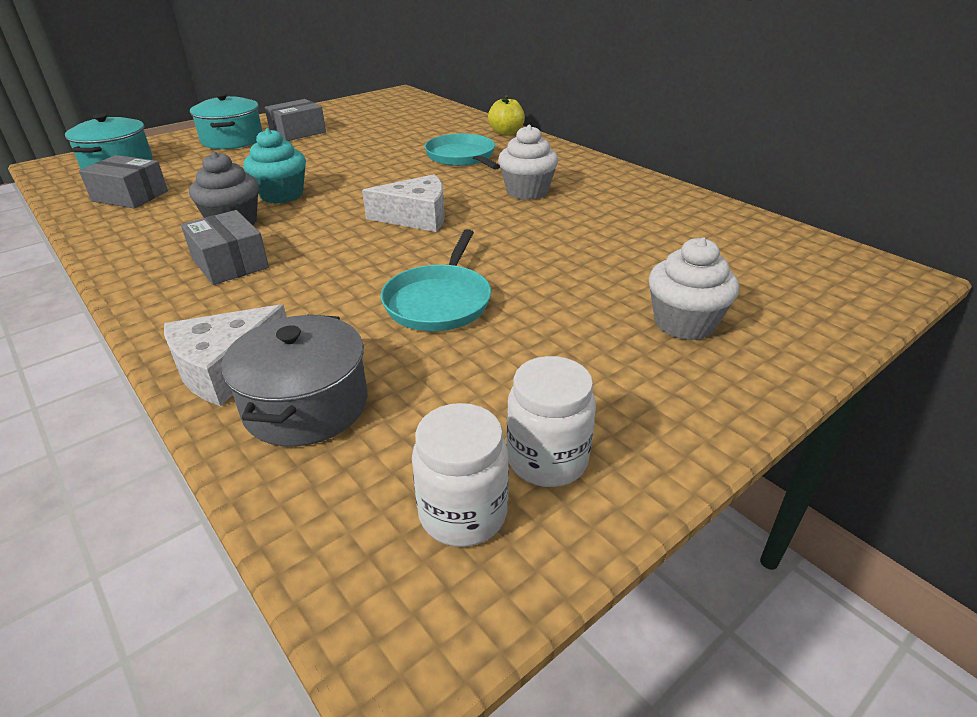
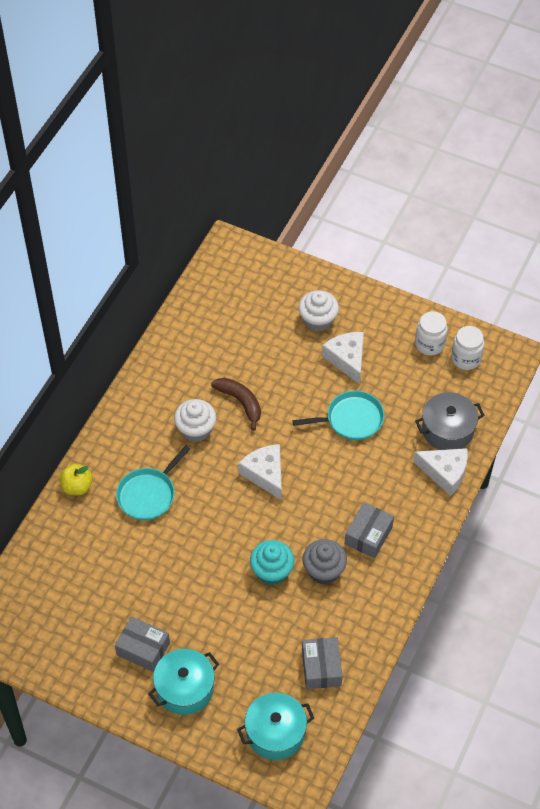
camera: 115 degrees left, 20 degrees up
none -> brown banana [211,378,261,431]
none -> white cheese [322,332,364,384]

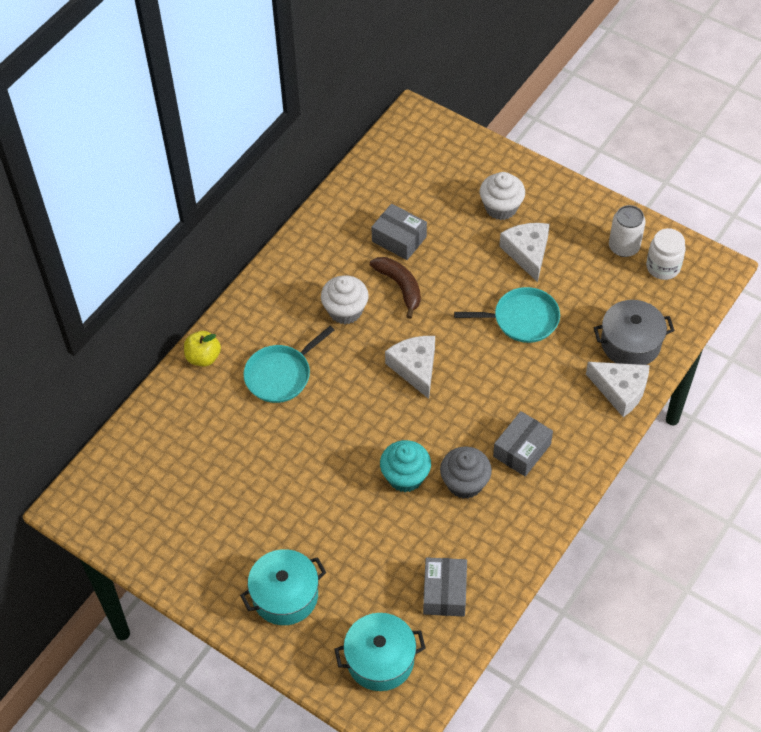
camera: 10 degrees right, 0 degrees up
grey box [115,616,170,672] -> grey box moved to [371,204,427,260]
white jar [415,311,448,355] -> white can [609,205,646,257]

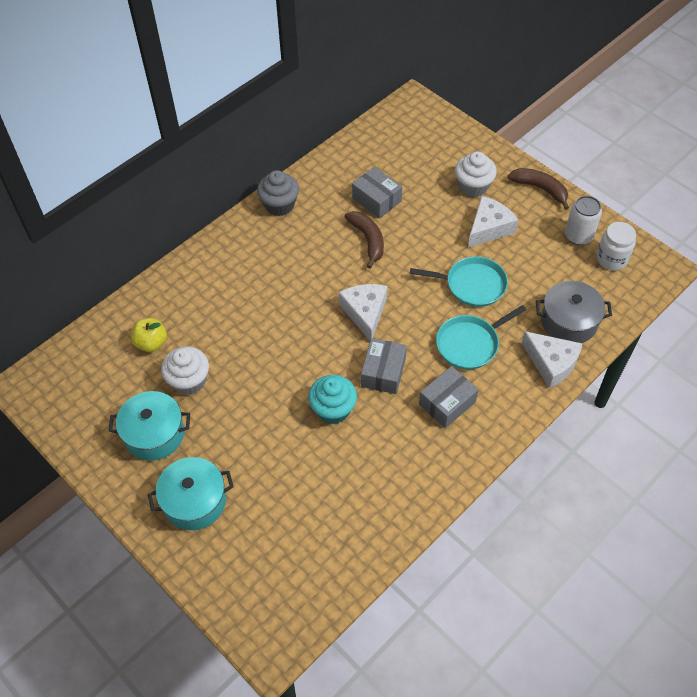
camera: 10 degrees right, 0 degrees up
yellow apple [184,331,221,367] -> yellow apple moved to [131,318,167,352]
turquoise pan [243,326,334,403] -> turquoise pan moved to [436,305,526,369]
white cupcake [321,275,369,324] -> white cupcake moved to [161,347,209,395]
turquoise pot [334,613,426,691] -> turquoise pot moved to [109,391,190,461]
grey box [423,557,467,616] -> grey box moved to [361,338,407,394]
grey cupcake [440,446,492,499] -> grey cupcake moved to [257,170,299,216]
white cheese [499,223,550,282] -> white cheese turned 45 degrees clockwise [468,196,518,248]
none -> brown banana [508,168,569,210]

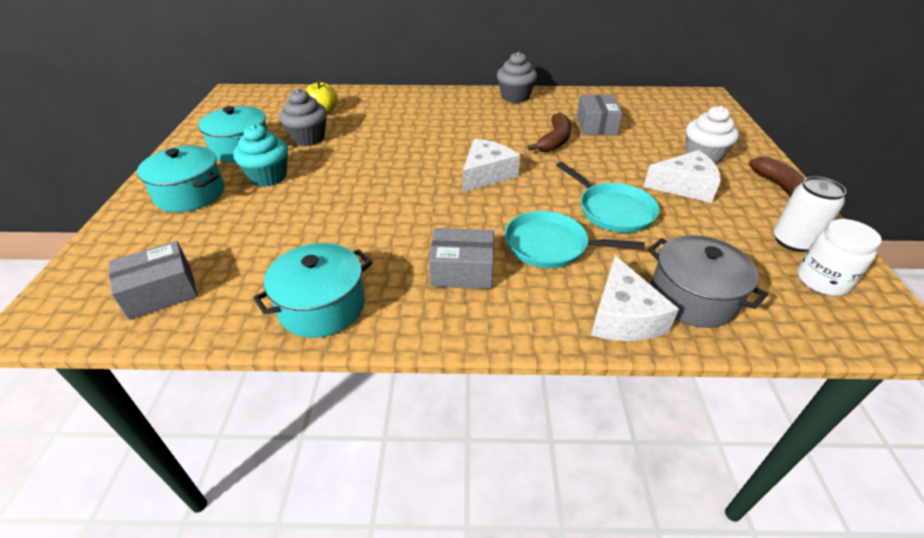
camera: 45 degrees right, 15 degrees down
white cupcake [161,347,209,395] -> grey cupcake [279,89,327,146]
turquoise cupcake [308,375,357,424] -> turquoise cupcake moved to [233,124,288,187]
grey box [361,338,407,394] -> grey box moved to [108,241,198,320]
none -> turquoise pot [253,243,372,338]

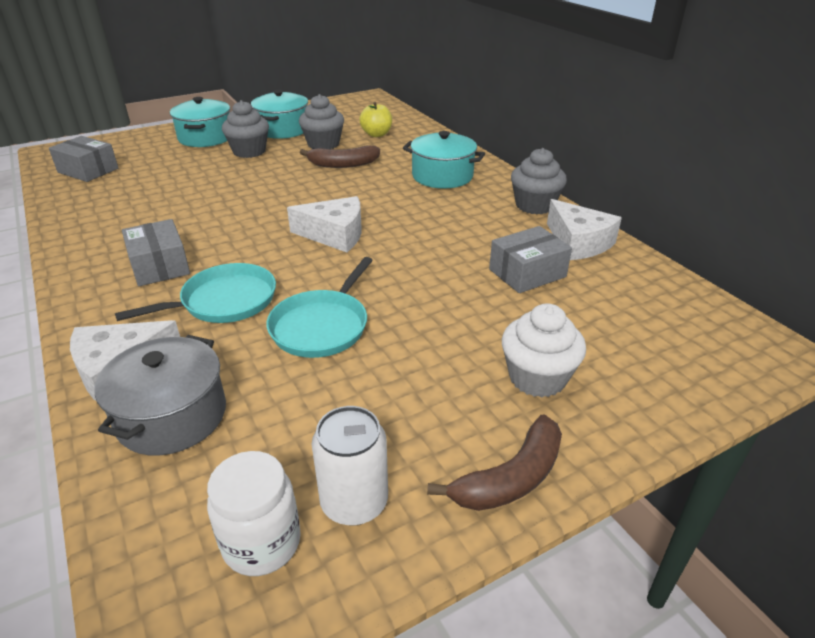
camera: 60 degrees right, 5 degrees down
turquoise cupcake [233,124,288,187] -> grey cupcake [222,100,269,158]
turquoise pot [253,243,372,338] -> turquoise pot moved to [403,131,485,189]
turquoise pan [505,211,645,268] -> turquoise pan turned 75 degrees clockwise [115,263,276,323]
brown banana [527,113,571,152] -> brown banana moved to [300,145,380,168]
white cheese [643,150,721,203] -> white cheese moved to [547,199,622,260]

